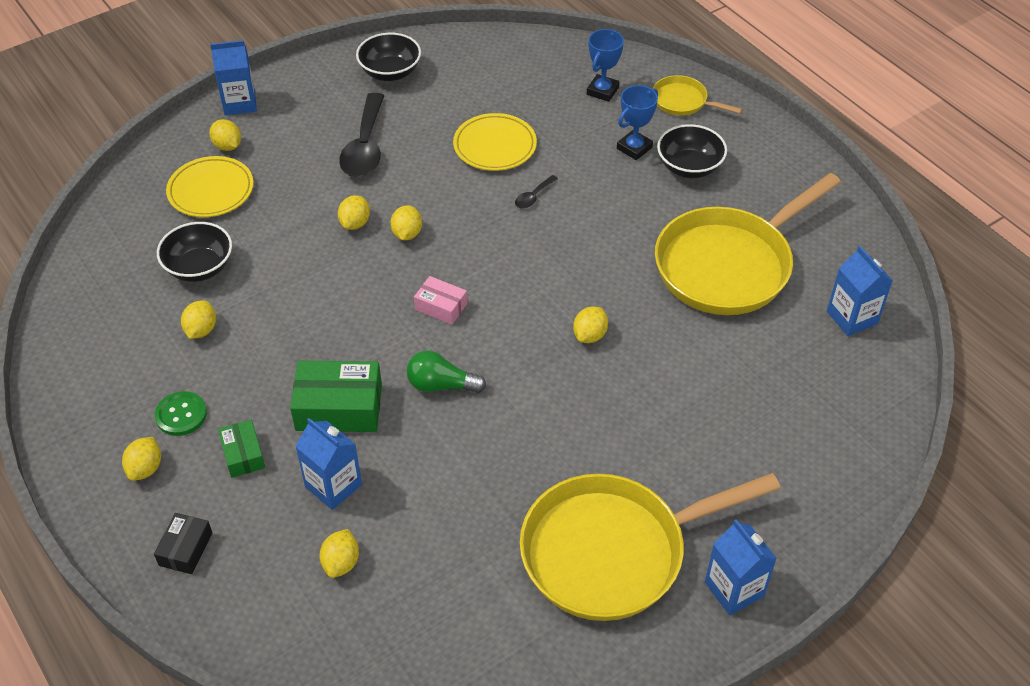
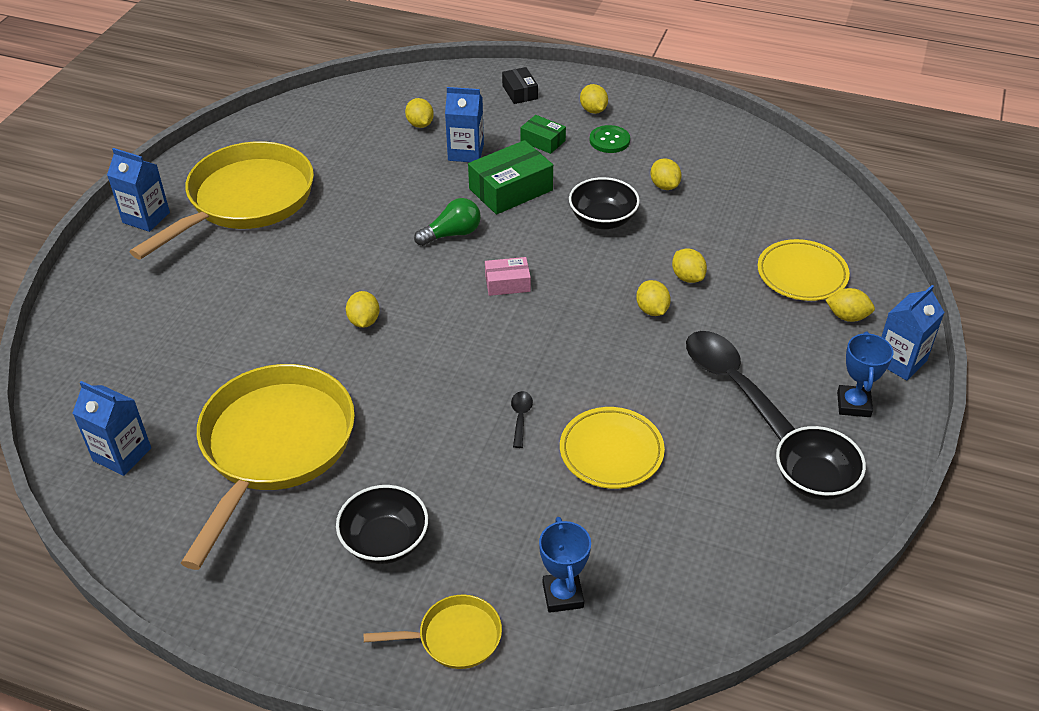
camera: 145 degrees right, 5 degrees down
black bowl [157,222,232,282] -> black bowl moved to [569,177,640,229]
yellow lemon [390,205,422,240] -> yellow lemon moved to [672,249,707,283]
blue trophy [617,85,658,160] -> blue trophy moved to [837,332,894,417]

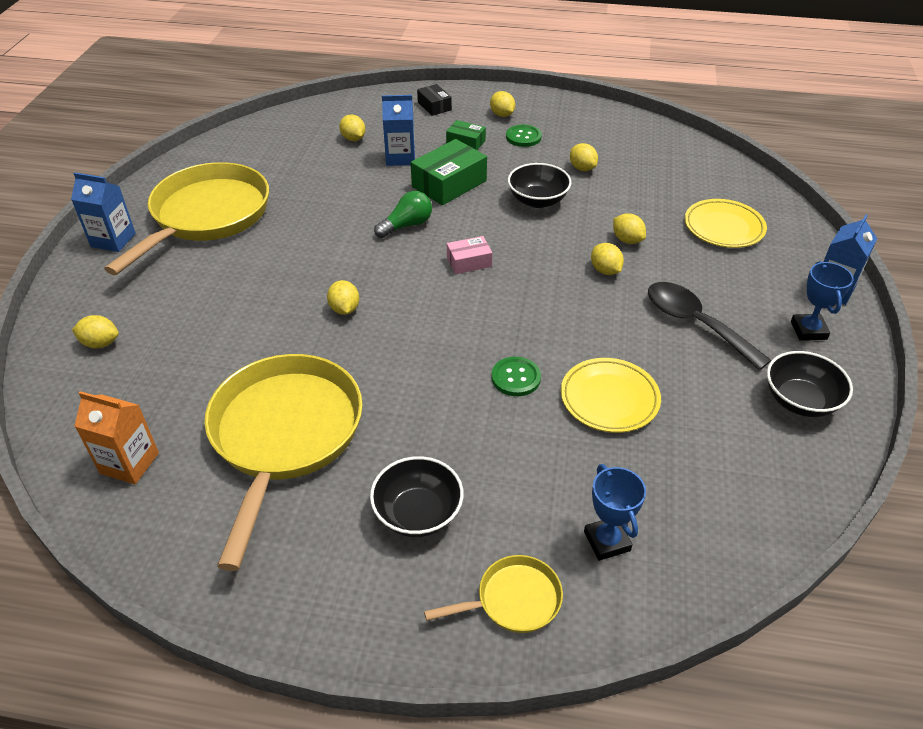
camera: 10 degrees left, 0 degrees up
blue carton [73,381,151,476] -> orange carton [74,391,159,484]
black spoon [511,391,533,448] -> green button [492,357,541,396]
yellow lemon [826,288,875,322] -> yellow lemon moved to [72,315,119,348]

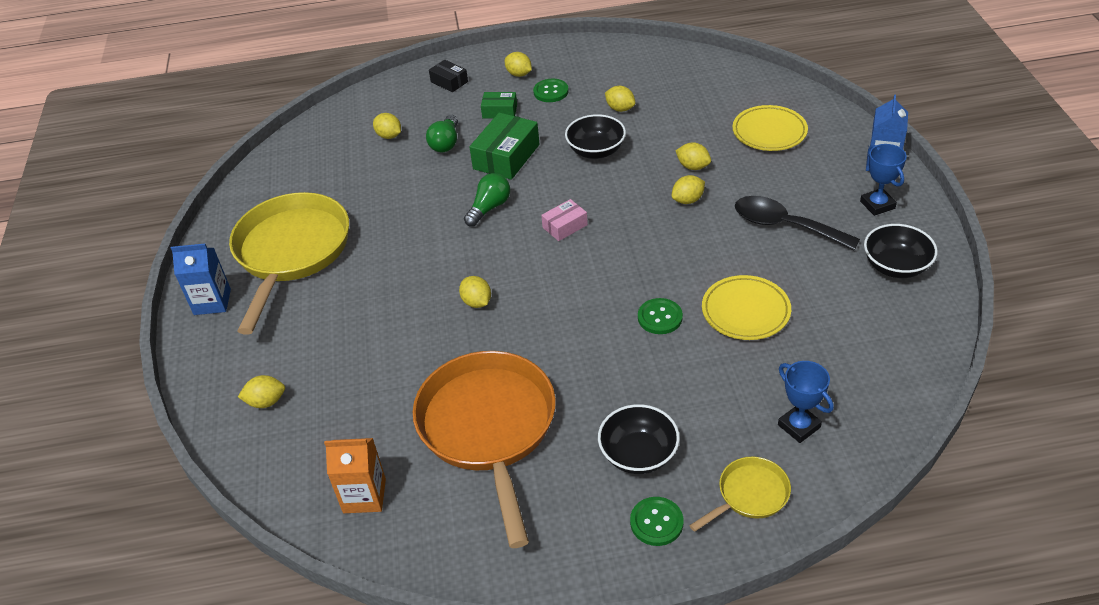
camera: 15 degrees left, 0 degrees up
yellow pan [204,354,363,571] -> orange pan [413,351,556,548]
blue carton [382,95,415,166] -> green light bulb [426,115,458,152]
yellow lemon [591,243,624,275] -> yellow lemon turned 75 degrees counterclockwise [672,175,705,204]
none -> green button [630,497,683,546]

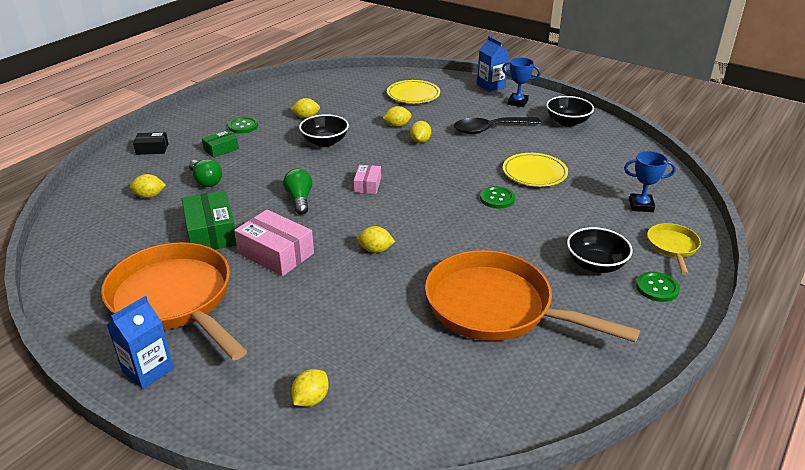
camera: 50 degrees left, 10 degrees down
yellow pan [229,192,349,335] -> orange pan [101,242,247,360]
orange carton [324,438,386,513] -> none
green box [470,113,539,180] -> green box moved to [182,190,237,250]
yellow lemon [505,52,532,77] -> none
none -> pink box [234,209,314,276]

